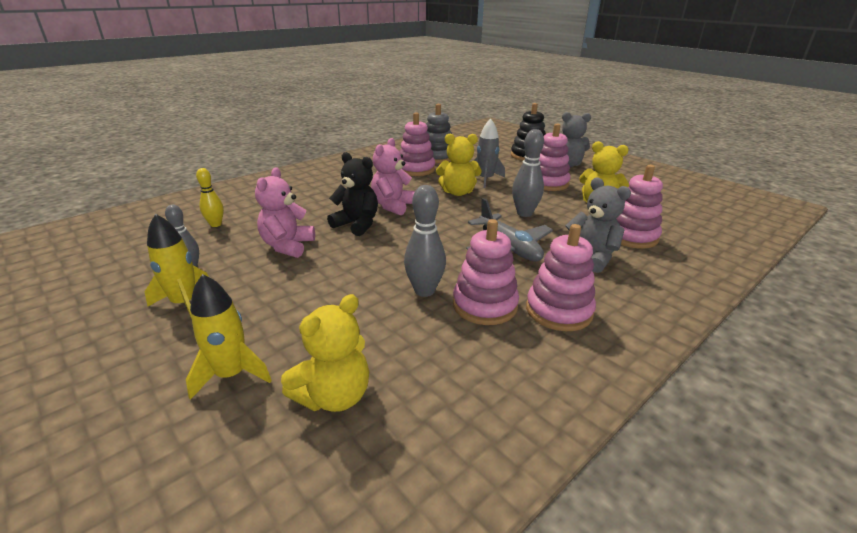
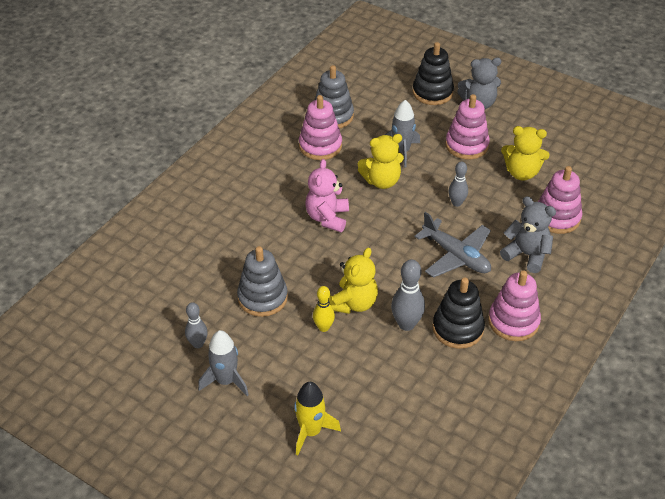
camera: 15 degrees left, 15 degrees up
yellow rocket [145,214,209,319] -> grey rocket [198,330,249,396]
yellow bowling pin [196,168,224,227] -> yellow bowling pin moved to [313,286,335,332]
pink teddy bear [255,168,315,258] -> grey stacking toy [237,246,288,317]
yellow teddy bear [281,294,369,412] -> yellow teddy bear moved to [329,247,378,314]
black teddy bear [327,152,378,236] -> none
pink stacking toy [453,219,519,325] -> black stacking toy [432,277,485,349]
grey bowling pin [512,129,544,217] -> grey bowling pin [449,162,468,207], size x0.66

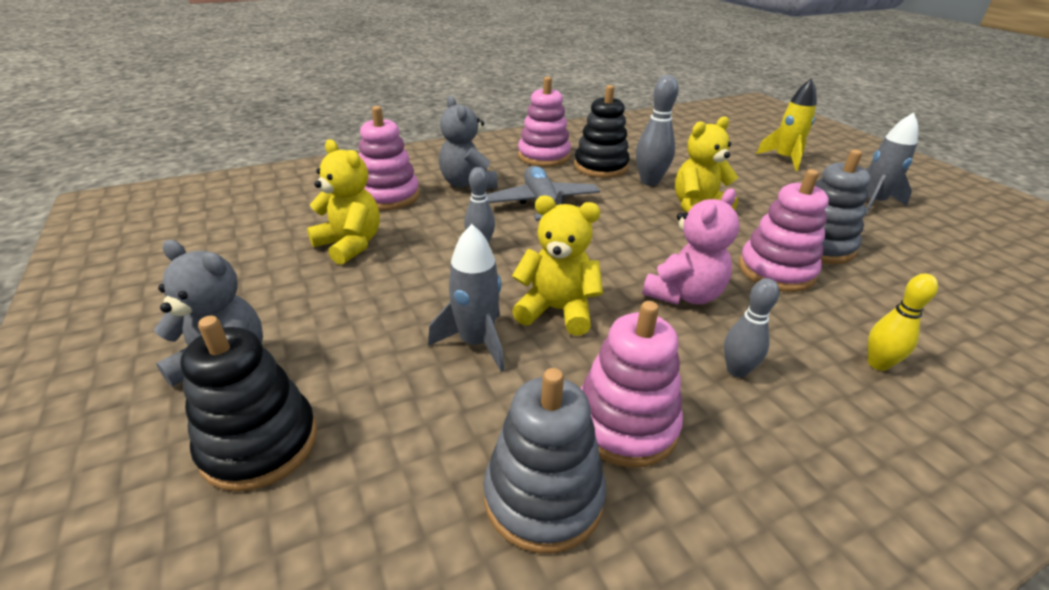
camera: 150 degrees left, 10 degrees down
grey bowling pin [185,302,208,348] -> grey bowling pin moved to [724,278,779,378]
yellow bowling pin [313,286,335,332] -> yellow bowling pin moved to [868,273,938,371]
pink stacking toy [445,94,490,159] -> pink stacking toy moved to [739,169,829,292]

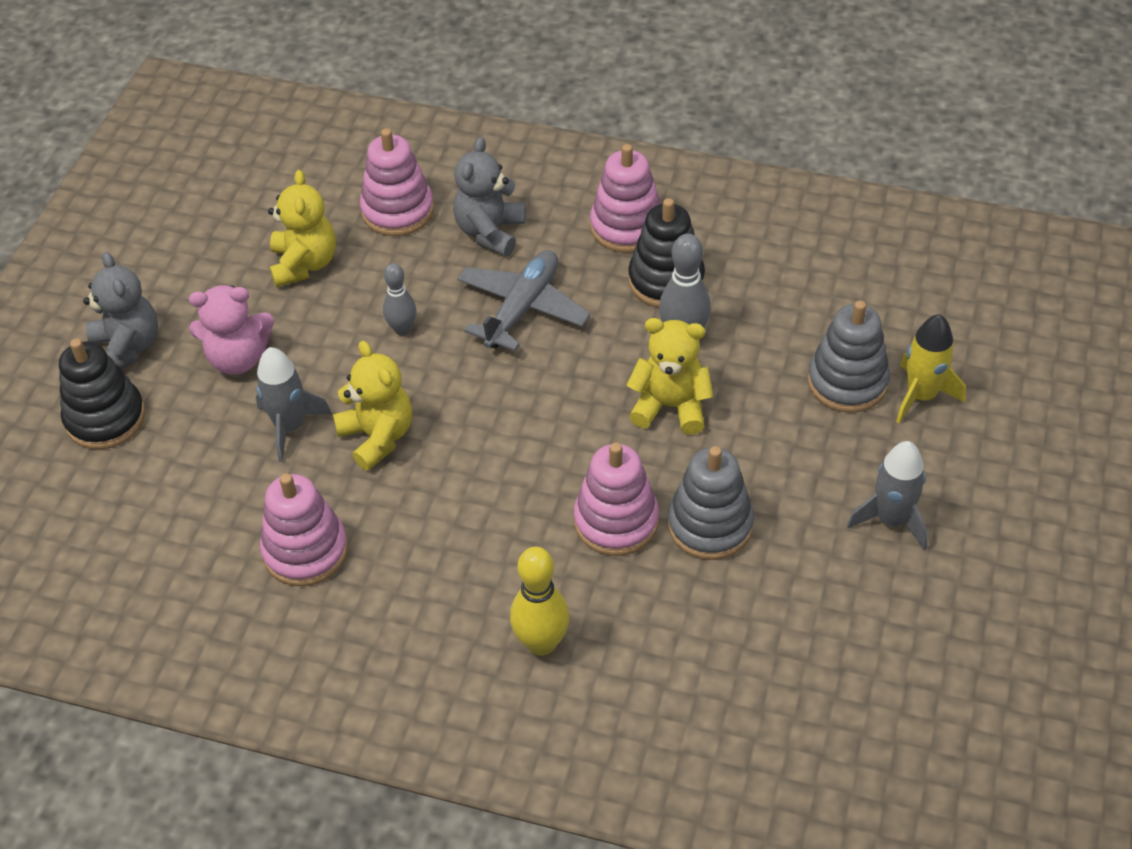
camera: 45 degrees right, 15 degrees up
grey stacking toy [483,368,606,553] -> grey stacking toy moved to [807,300,890,413]
pink teddy bear [642,189,740,305] -> pink teddy bear moved to [189,285,274,375]
grey bowling pin [724,278,779,378] -> none
yellow bowling pin [868,273,938,371] -> yellow bowling pin [510,547,569,656], size x1.52

